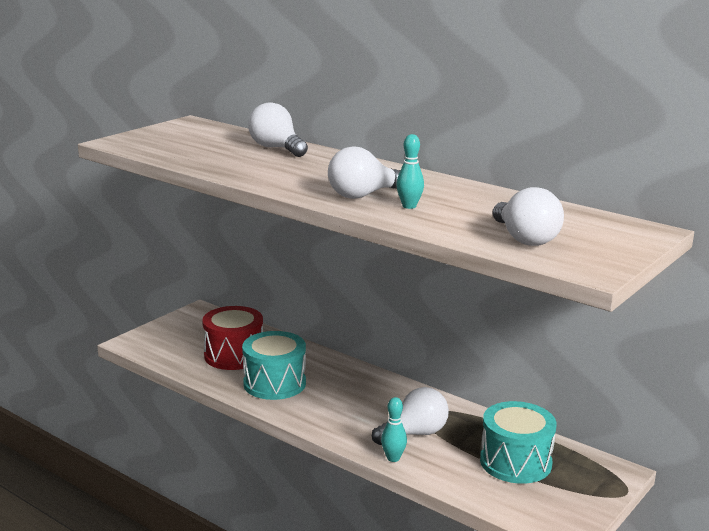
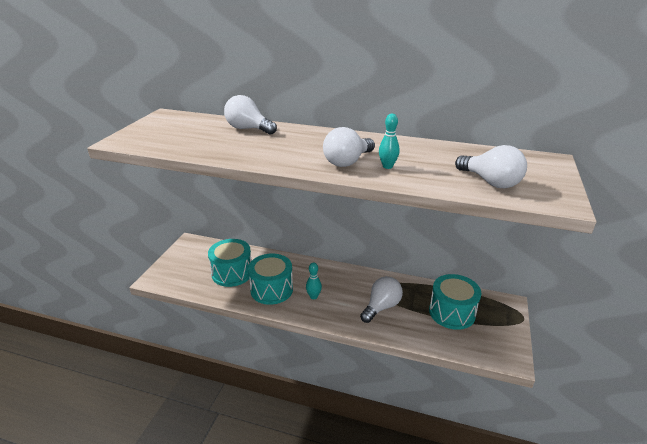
camera: 20 degrees left, 10 degrees up
red drum [202,306,263,370] -> turquoise drum [208,239,252,287]
turquoise bowling pin [381,397,407,462] -> turquoise bowling pin moved to [306,263,322,299]

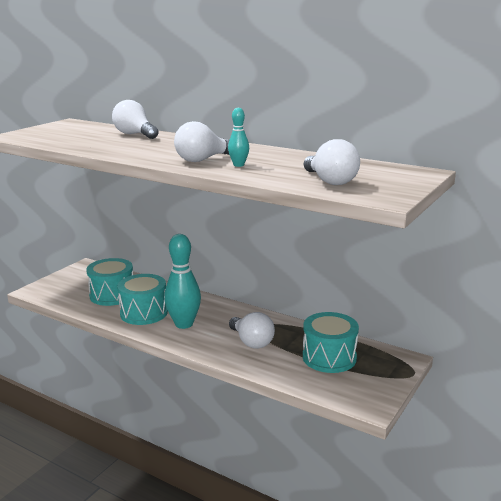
camera: 15 degrees right, 10 degrees down
turquoise bowling pin [306,263,322,299] -> turquoise bowling pin [164,234,201,329], size x2.03
white light bulb [360,276,403,323] -> white light bulb turned 90 degrees clockwise [229,312,275,349]

